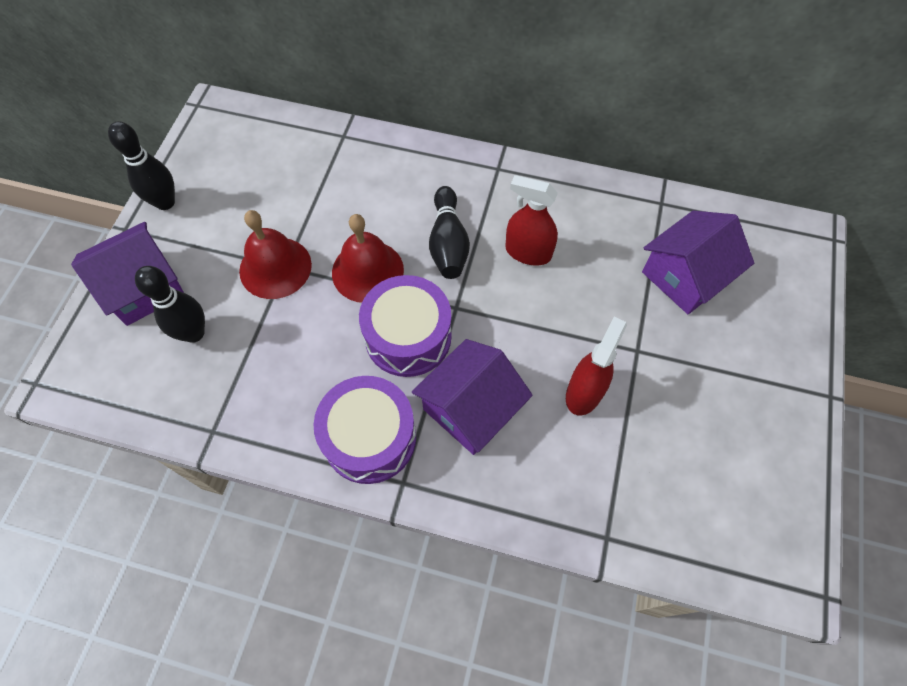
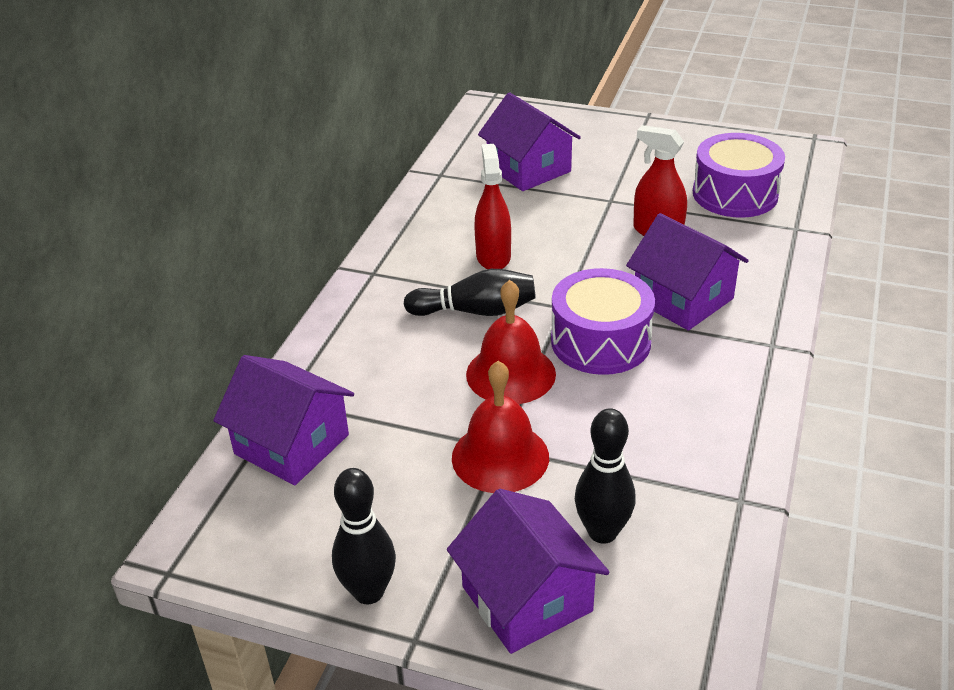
camera: 85 degrees left, 25 degrees down
purple drum [314,376,416,484] -> purple drum moved to [693,133,785,218]
red spray bottle [505,175,558,265] -> red spray bottle turned 150 degrees clockwise [475,144,511,269]
none -> purple house [213,355,354,485]

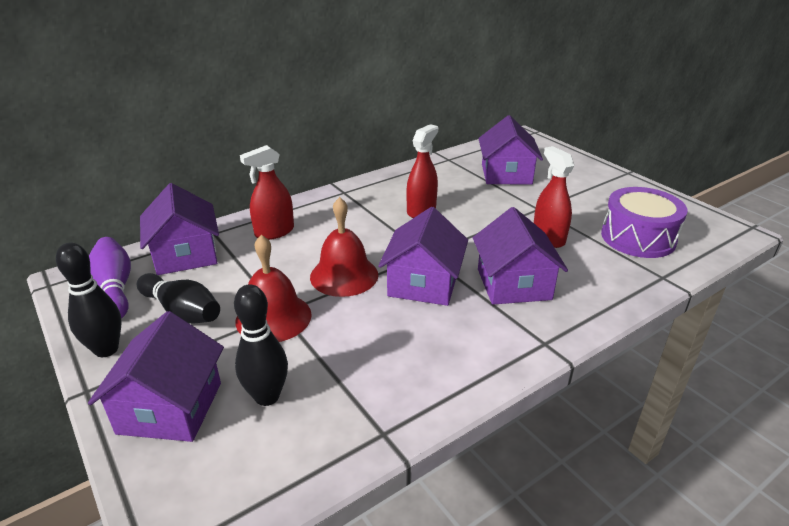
camera: 35 degrees right, 5 degrees down
black bowling pin [404,269,536,316] -> black bowling pin moved to [137,273,220,324]
purple drum [551,268,655,375] -> purple house [378,207,468,306]
none -> purple bowling pin [89,237,131,318]
none -> red spray bottle [240,145,294,240]

